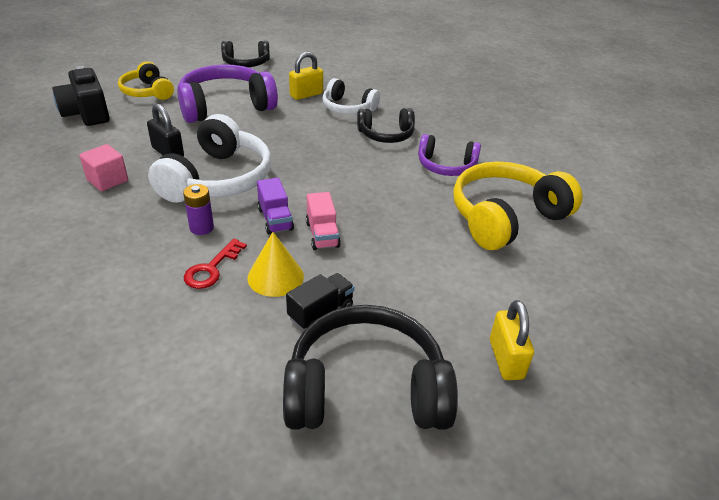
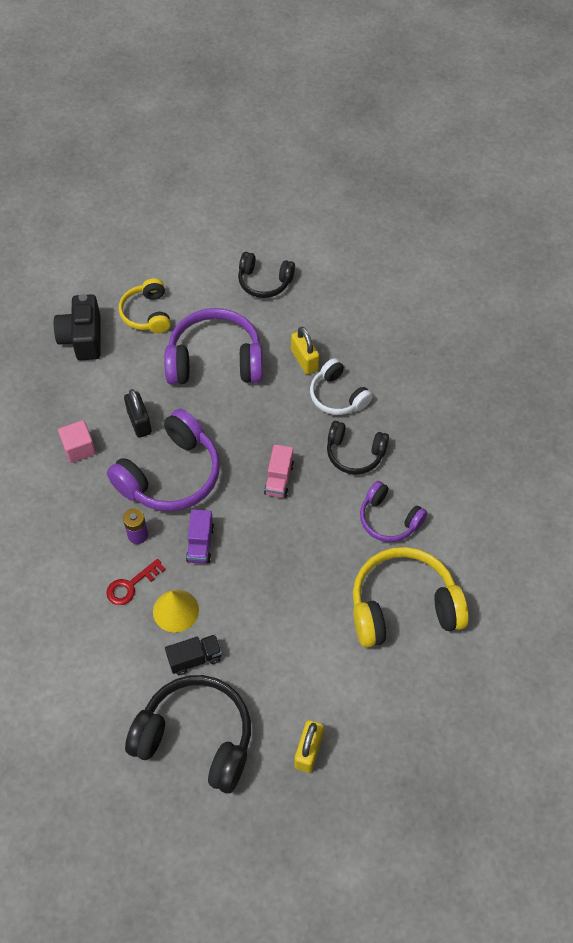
camera: 25 degrees right, 20 degrees up
white headphones [148,114,271,203] -> purple headphones [107,408,220,512]
yellow padlock [289,52,323,100] -> yellow padlock turned 75 degrees clockwise [291,327,319,375]
pink truck [306,192,341,250] -> pink truck moved to [264,444,294,498]

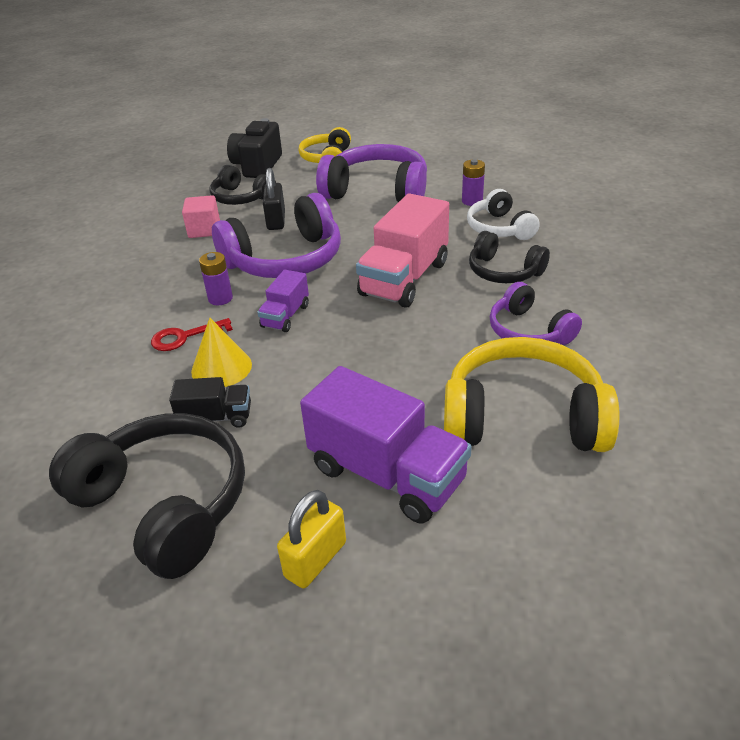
camera: 20 degrees right, 20 degrees down
black headphones [238,252,295,298] -> black headphones moved to [209,165,276,205]
pink truck [264,444,294,498] -> pink truck [356,193,449,307], size x1.94
yellow padlock [291,327,319,375] -> purple battery [462,159,485,206]
none -> purple truck [300,366,472,523]

